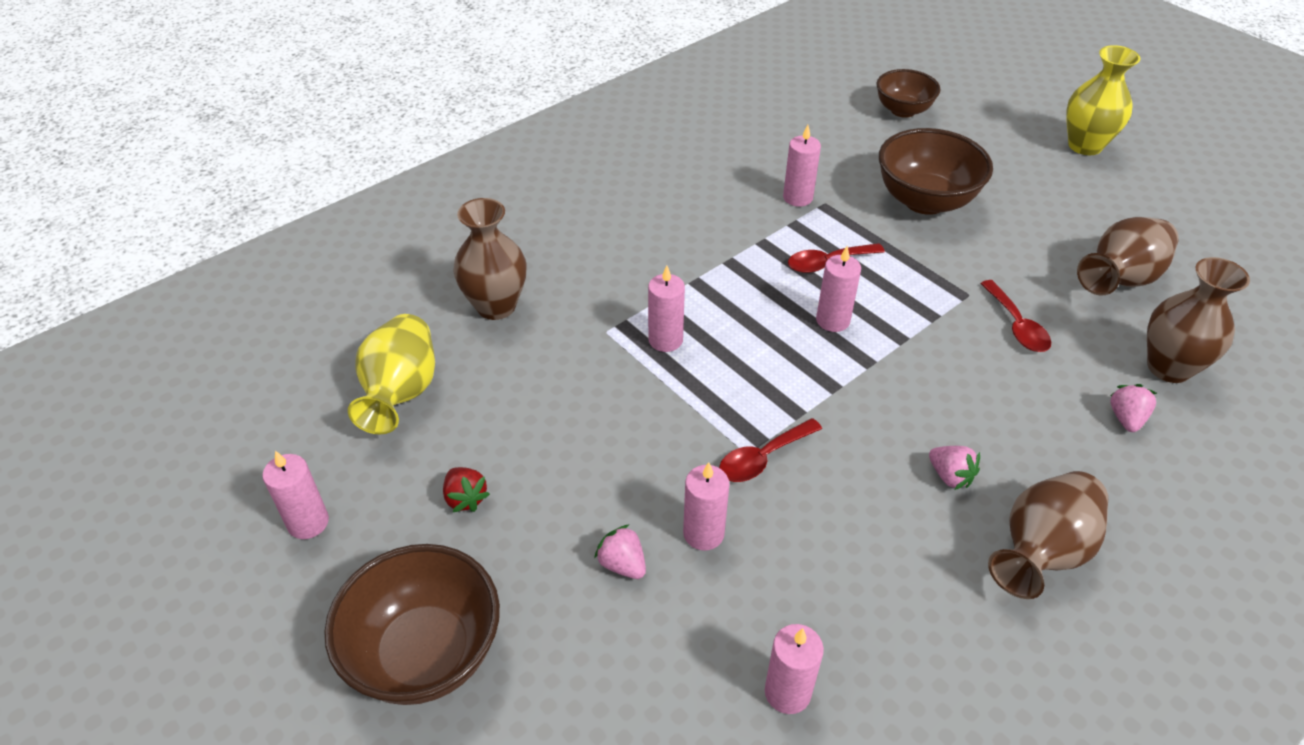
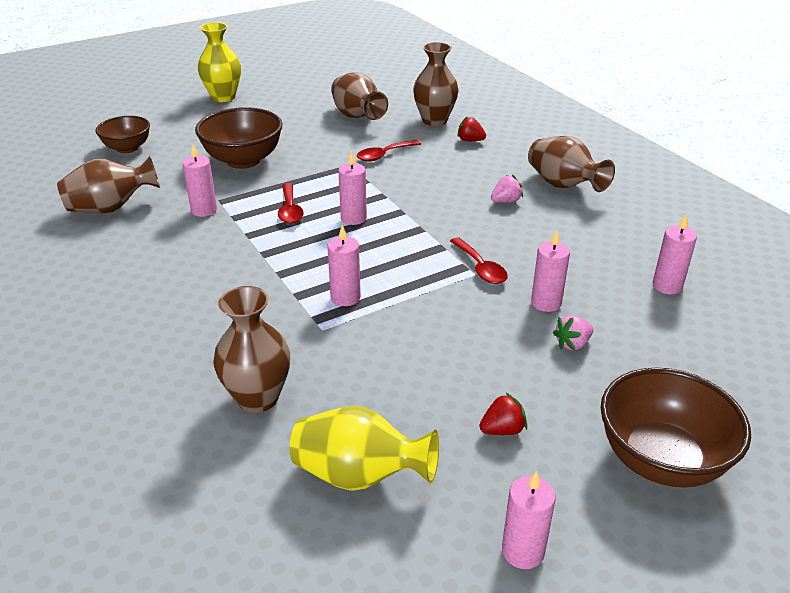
camera: 80 degrees left, 10 degrees down
red spoon [980,280,1051,352] -> red spoon turned 150 degrees clockwise [357,140,421,162]
pink strawberry [1110,384,1157,432] -> red strawberry [458,116,486,141]
none -> brown vase [57,156,160,213]

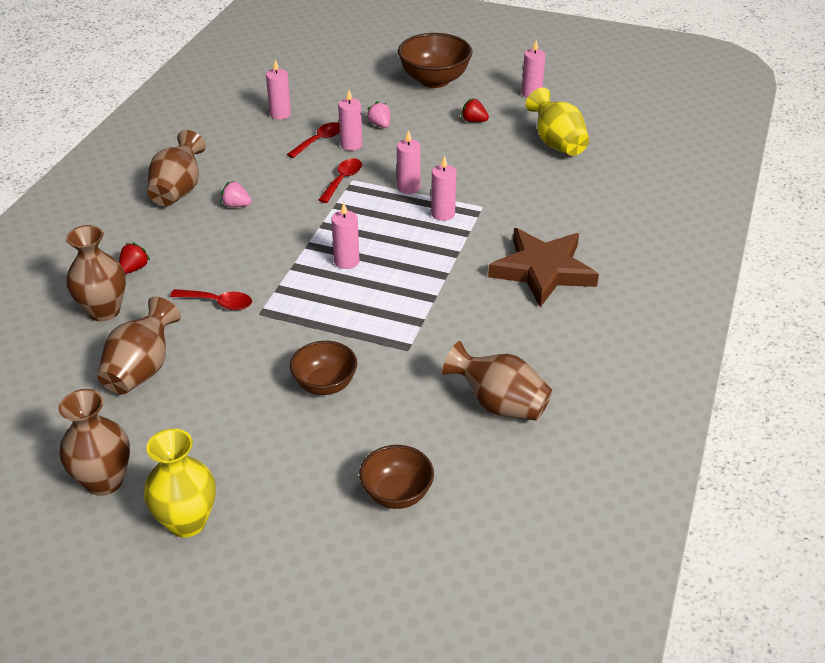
camera: 130 degrees left, 5 degrees up
pink candle [182,145,217,217] -> pink candle moved to [397,130,421,194]
brown bowl [195,107,283,169] -> brown bowl [290,341,357,395], size x0.63
brown vase [213,286,290,413] -> brown vase moved to [59,389,130,496]
red spoon [278,183,304,224] -> red spoon moved to [287,122,340,158]
red strawberry [458,116,486,141] -> red strawberry turned 135 degrees counterclockwise [119,243,150,274]
pink strawberry [553,315,593,351] -> pink strawberry turned 135 degrees counterclockwise [366,101,390,128]
none -> brown star [488,228,599,307]

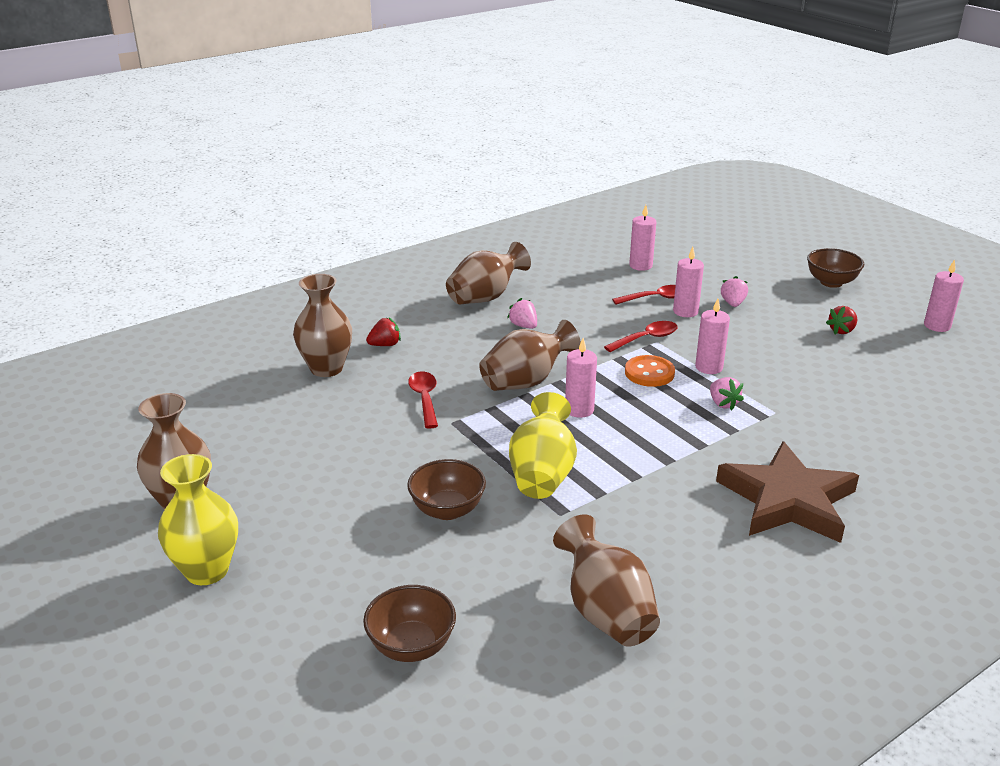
camera: 35 degrees right, 10 degrees down
brown vase [97,296,181,394] -> brown vase moved to [479,320,581,391]
red spoon [170,289,252,310] -> red spoon turned 150 degrees counterclockwise [408,372,438,429]
brown bowl [398,33,473,88] -> brown bowl [807,248,864,288], size x0.63
pink candle [431,156,457,221] -> pink strawberry [710,377,744,411]
red strawberry [461,98,489,122] -> red strawberry turned 105 degrees counterclockwise [826,306,857,334]
yellow vase [526,88,589,156] -> yellow vase moved to [509,392,577,499]
none -> orange button [625,355,675,387]

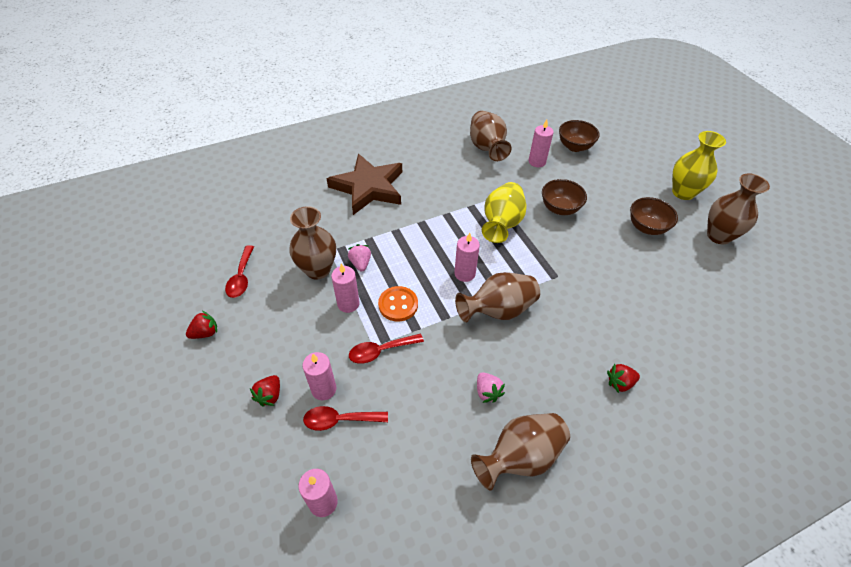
camera: 170 degrees left, 20 degrees up
brown vase [293,274,352,377] -> brown vase moved to [289,206,336,280]
red spoon [408,372,438,429] -> red spoon moved to [225,245,254,298]
pink strawberry [721,276,748,307] -> red strawberry [250,375,280,407]
brown bowl [807,248,864,288] -> brown bowl moved to [630,197,678,235]
pink candle [924,259,964,332] -> pink candle moved to [528,120,553,167]

